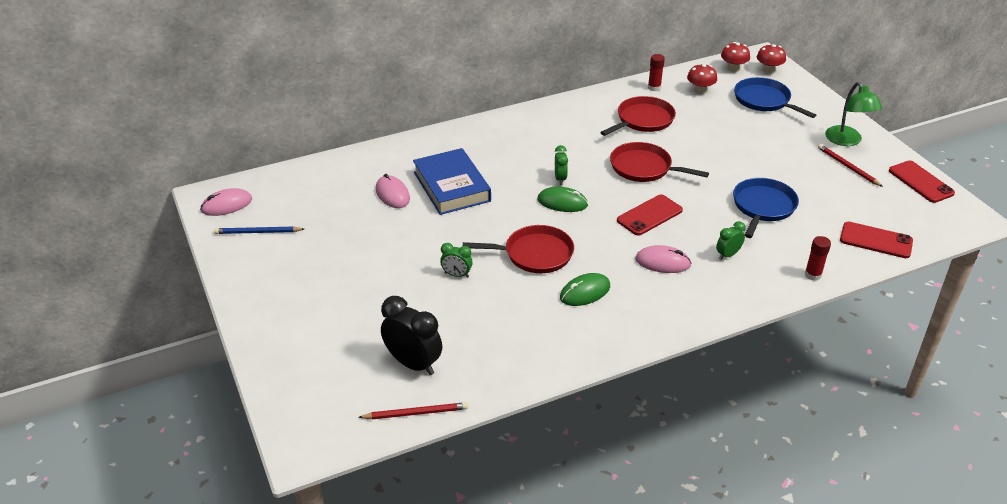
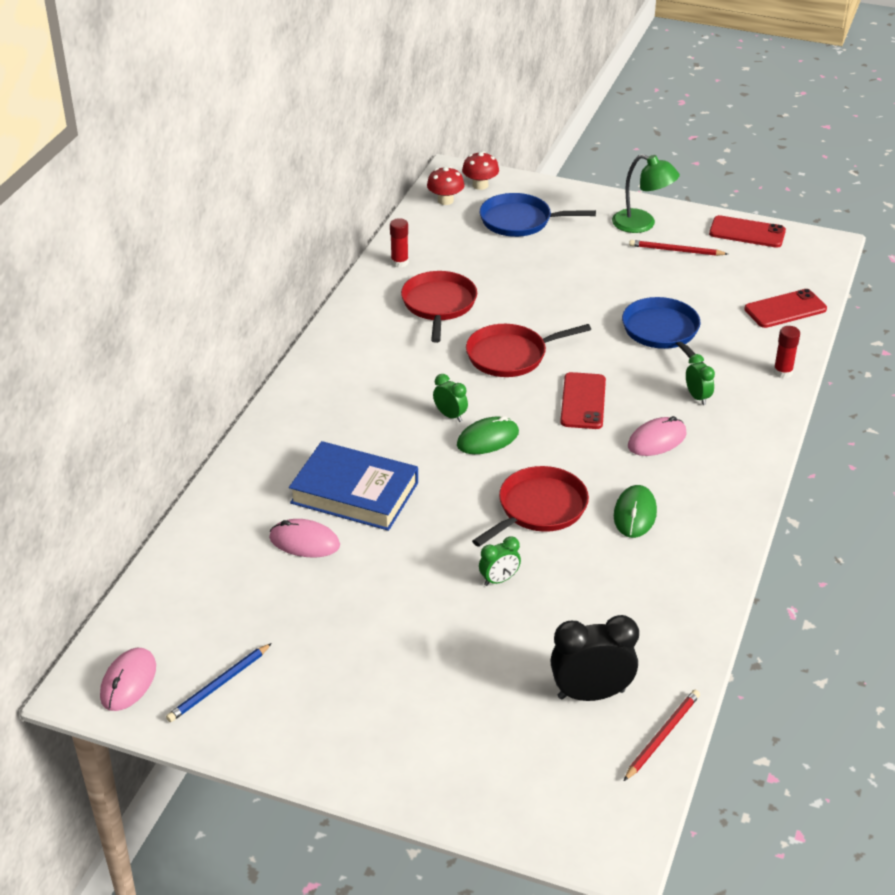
camera: 45 degrees left, 0 degrees up
red mushroom [687,63,717,94] -> none
green clock [716,221,746,260] -> green clock turned 150 degrees clockwise [686,354,715,405]

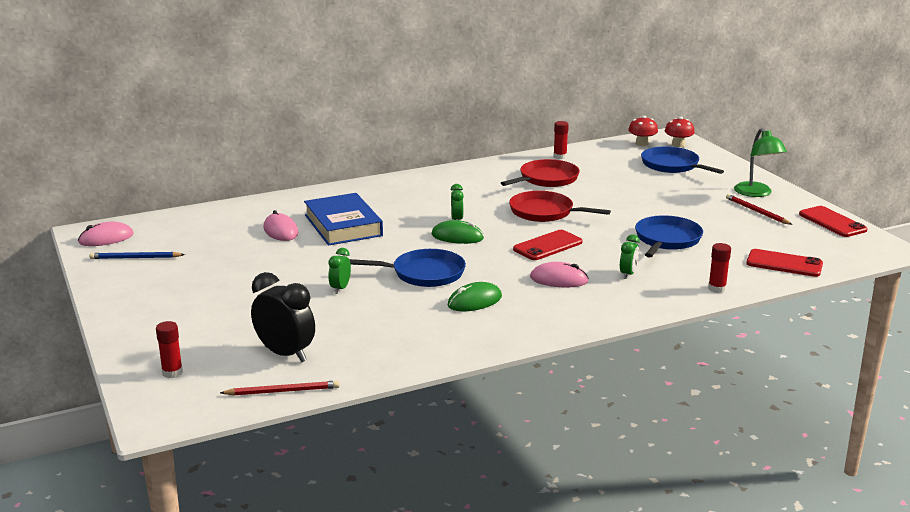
camera: 45 degrees right, 15 degrees down
red pan [472,466,589,547] -> blue pan [349,249,466,287]
green clock [479,536,521,586] -> green clock turned 90 degrees clockwise [328,248,351,294]
none -> red glue stick [156,321,183,378]

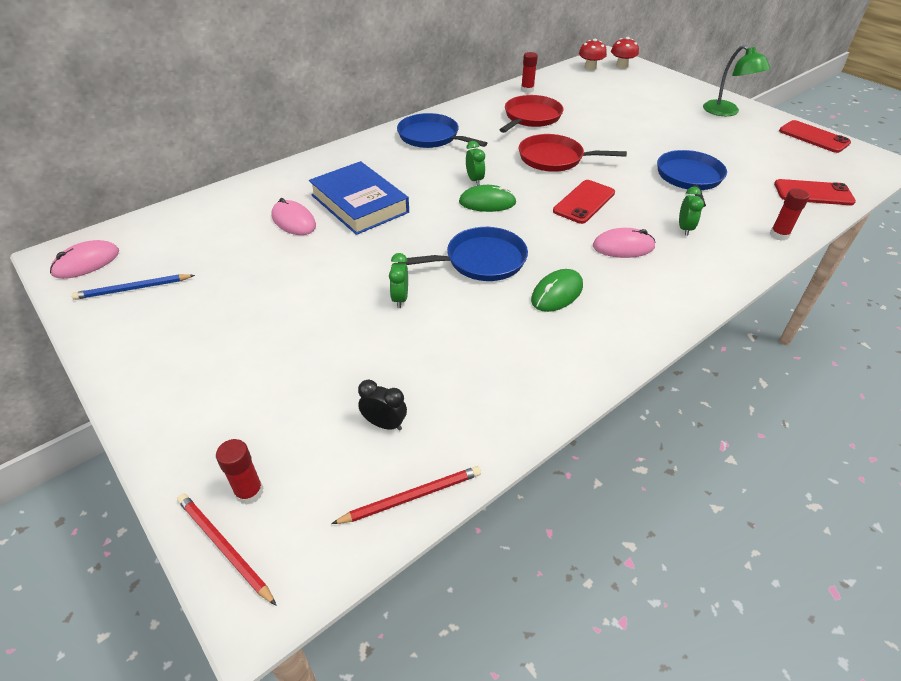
camera: 15 degrees left, 20 degrees up
black clock [251,272,315,362] -> black clock [358,380,407,431], size x0.54
blue pan [641,147,724,174] -> blue pan moved to [397,113,487,148]
red pencil [726,194,793,225] -> red pencil moved to [177,493,276,605]

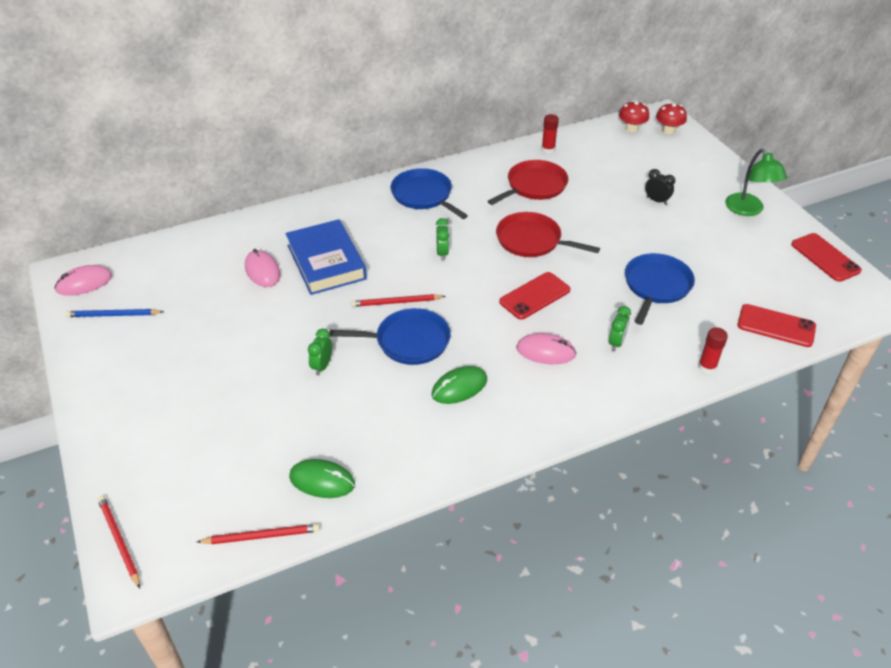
camera: 15 degrees right, 0 degrees up
red glue stick [216,439,263,505] -> none
black clock [358,380,407,431] -> black clock moved to [645,169,675,205]
green mouse [459,185,517,212] -> green mouse moved to [289,459,355,498]
none -> red pencil [351,294,446,307]

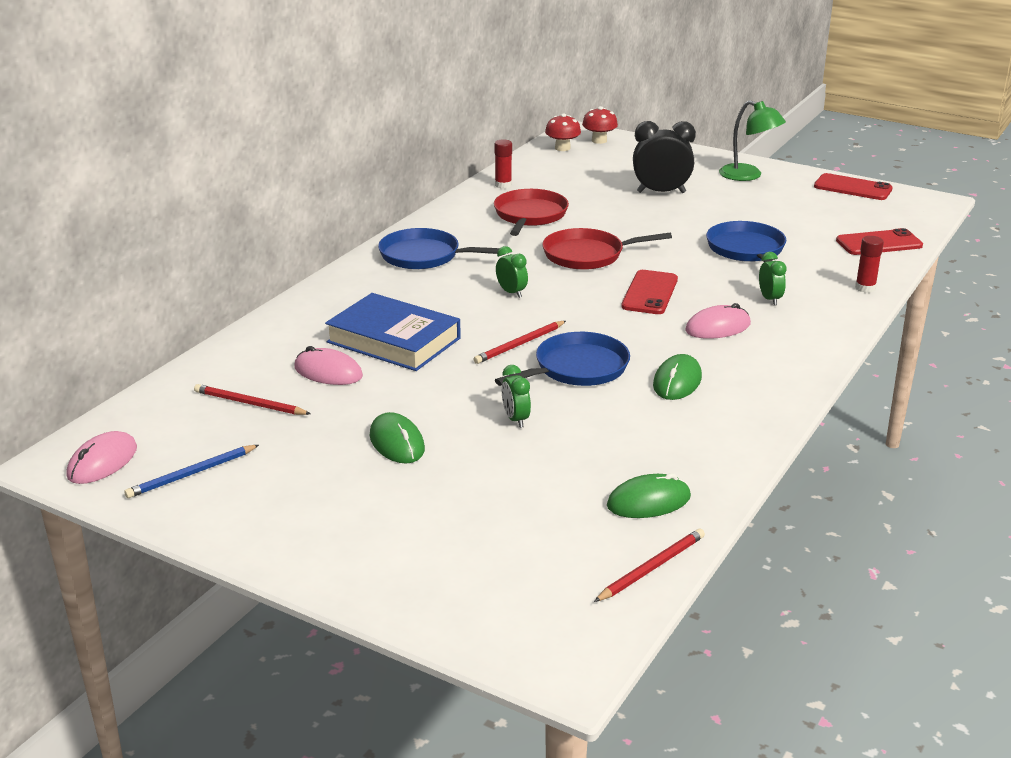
camera: 35 degrees left, 15 degrees down
red pencil [97,496,140,588] -> red pencil moved to [194,384,311,415]
black clock [645,169,675,205] -> black clock [633,121,696,193], size x1.86
none -> green mouse [370,412,425,464]

